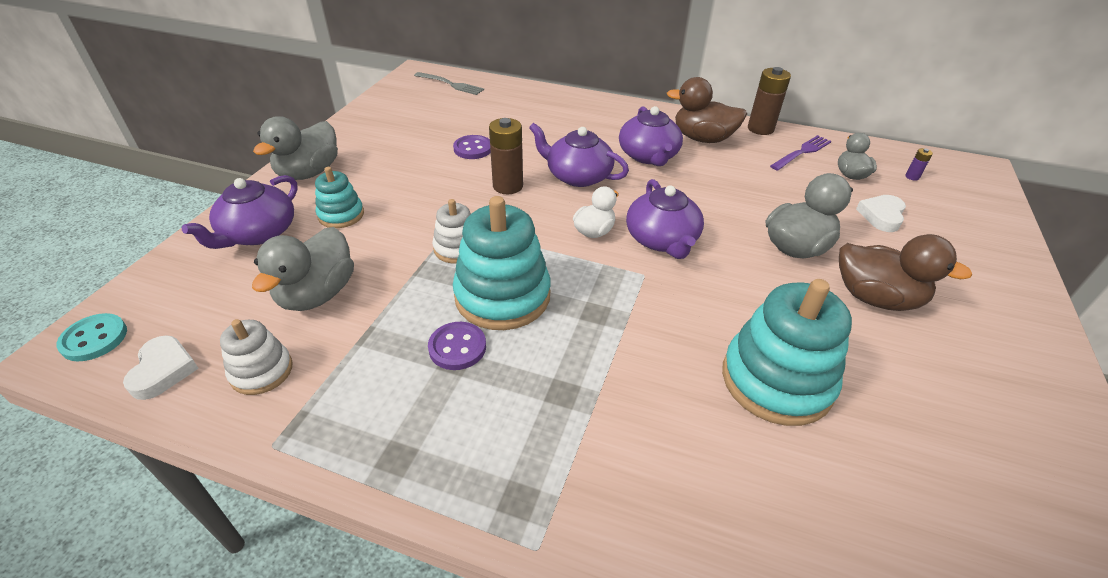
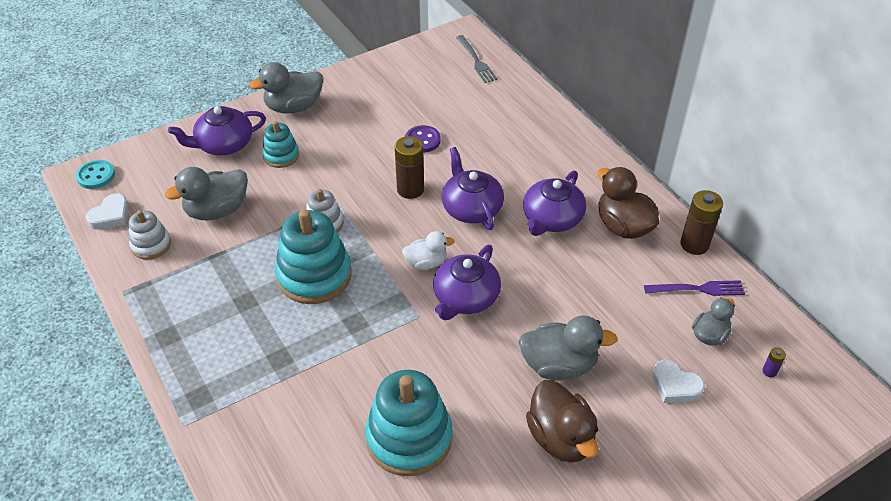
camera: 40 degrees right, 5 degrees up
purple button [428,322,486,370] -> none
white heart [856,195,906,232] -> white heart turned 120 degrees counterclockwise [652,360,705,403]

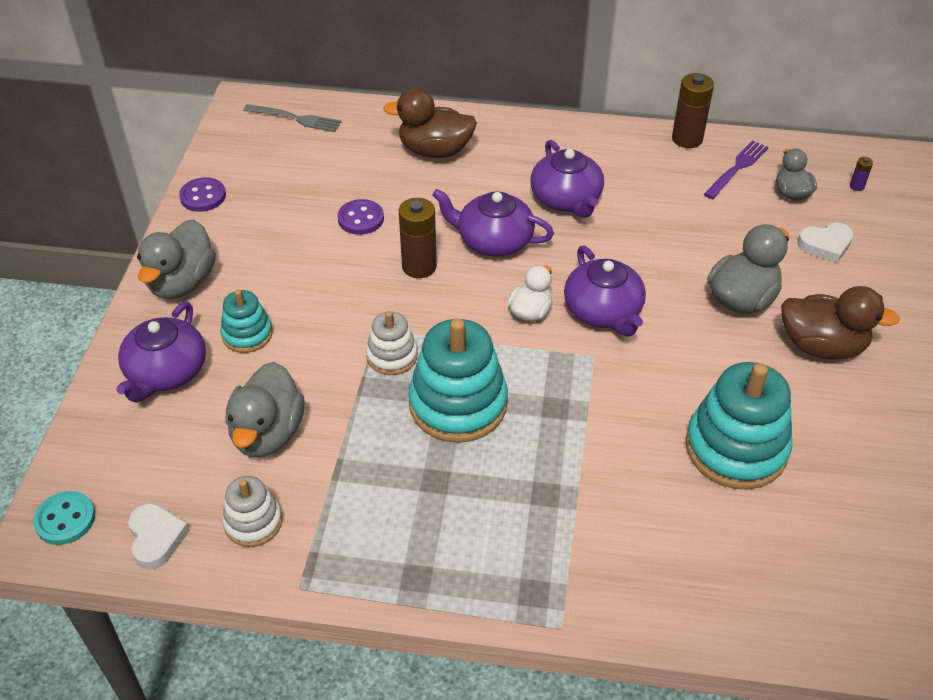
camera: 50 degrees left, 0 degrees up
brown duck [597,167,659,239] -> brown duck moved to [383,88,477,158]
none -> purple button [179,177,226,212]

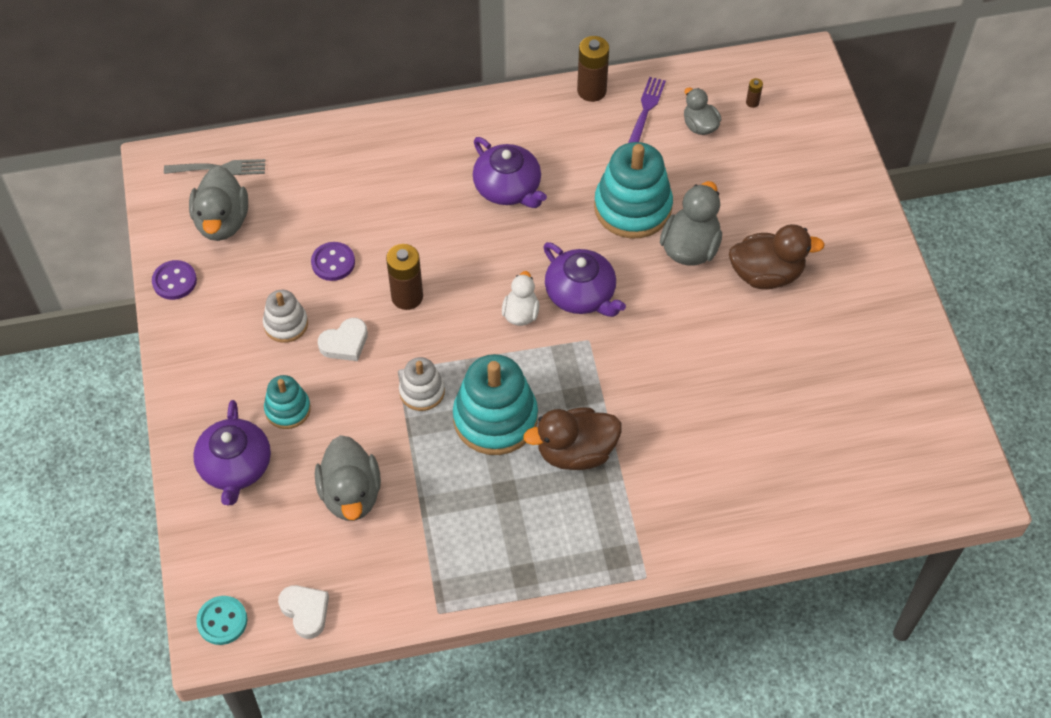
camera: 20 degrees left, 10 degrees up
grey duck [137,220,216,299] -> grey duck moved to [189,166,248,241]
white stacking toy [222,476,282,547] -> white stacking toy moved to [263,290,308,343]
brown duck [383,88,477,158] -> brown duck moved to [523,408,622,470]
purple teapot [432,189,554,256] -> none
turquoise stacking toy [685,362,792,490] -> turquoise stacking toy moved to [594,142,673,238]
white heart [797,223,854,263] -> white heart moved to [318,318,368,361]
purple battery [850,157,873,191] -> brown battery [746,78,763,108]

